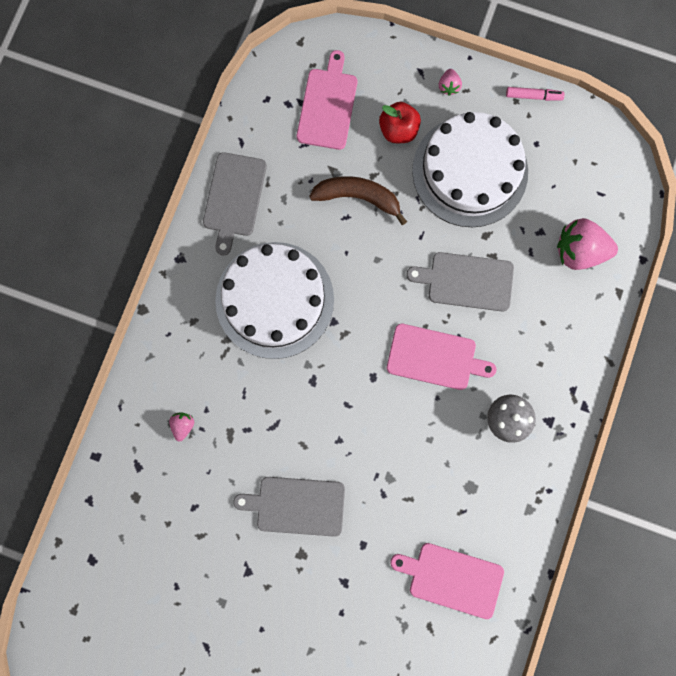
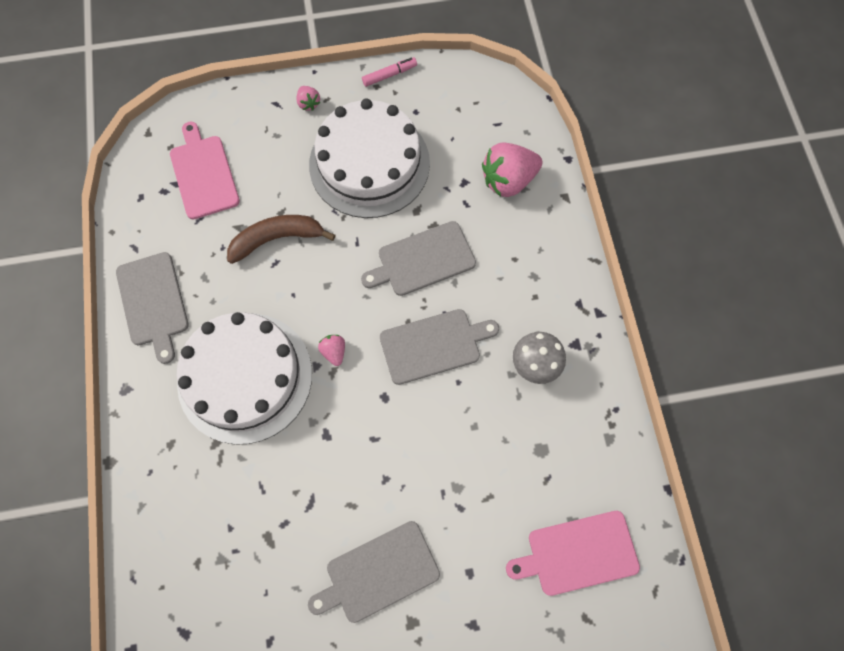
camera: 30 degrees left, 10 degrees down
pink strawberry [169,413,194,441] -> pink strawberry moved to [318,335,345,366]
red apple [379,102,421,143] -> none
pink cutting board [387,324,496,390] -> grey cutting board [380,309,499,385]

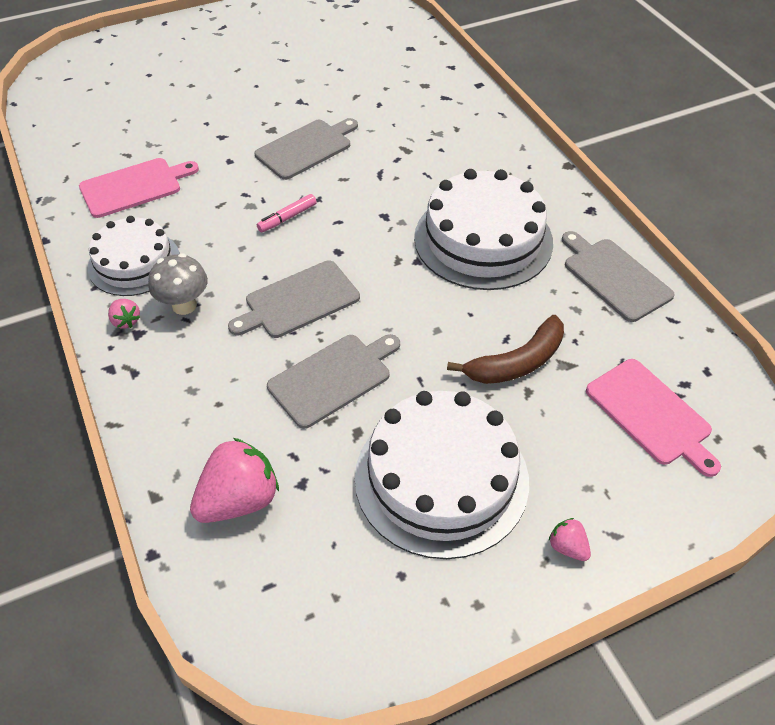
camera: 165 degrees right, 20 degrees down
pink strawberry [318,335,345,366] -> pink strawberry moved to [108,299,140,329]
pink marker [362,57,417,87] -> pink marker moved to [257,194,317,232]
none -> white cake [88,216,180,296]

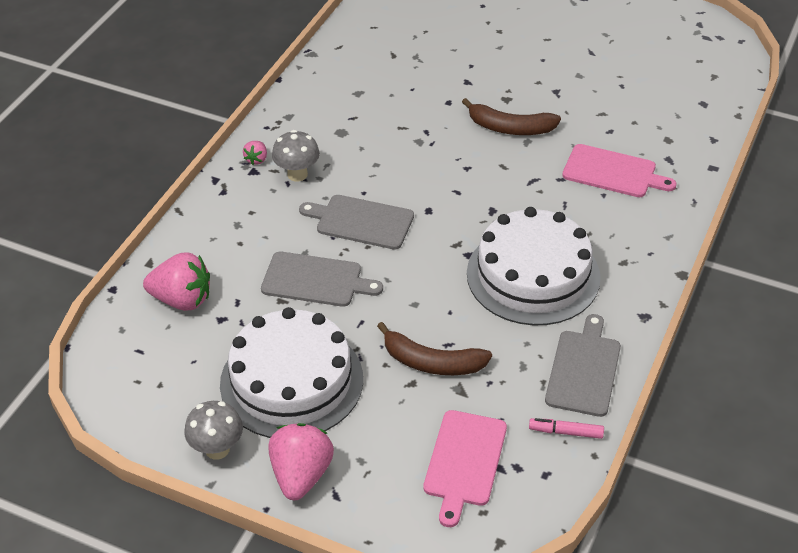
camera: 50 degrees right, 5 degrees down
pink cutting board [79,158,199,218] -> pink cutting board moved to [562,144,676,197]
white cake [88,216,180,296] -> none
grey cutting board [255,118,358,180] -> brown banana [462,98,561,135]
pink marker [257,194,317,232] -> pink marker moved to [529,418,604,439]
pink strawberry [549,518,591,561] -> pink strawberry [268,423,334,500], size x2.10
none -> grey mushroom [184,401,243,460]

